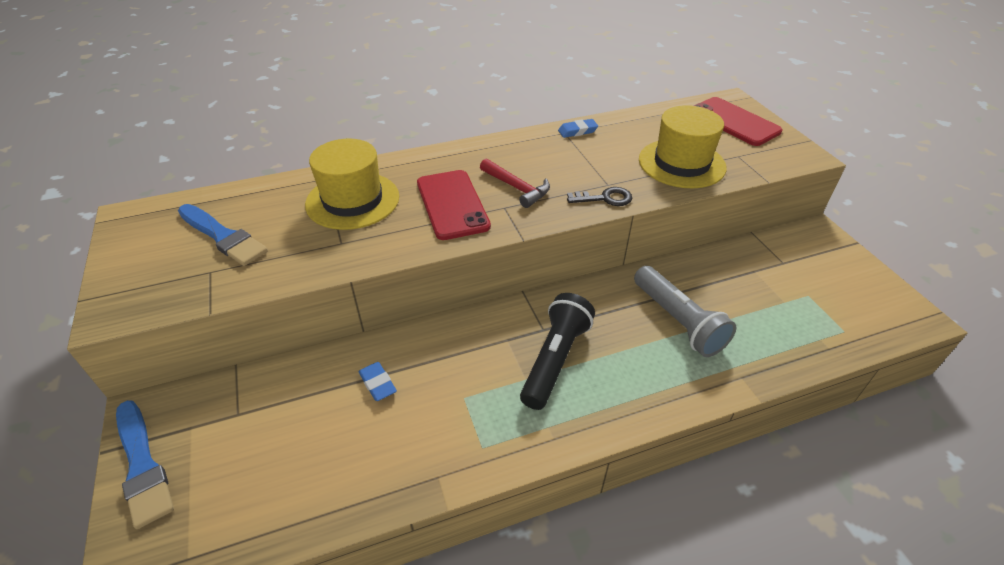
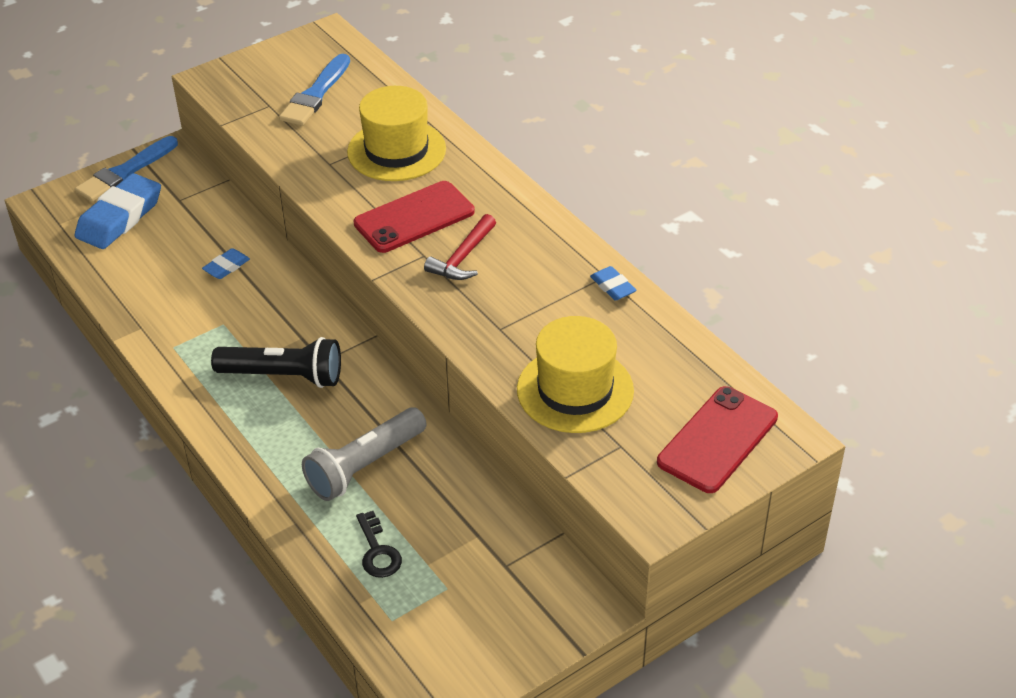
camera: 75 degrees right, 0 degrees up
black key [567,187,632,206] -> black key moved to [356,511,402,578]
none -> blue eraser [74,173,161,249]

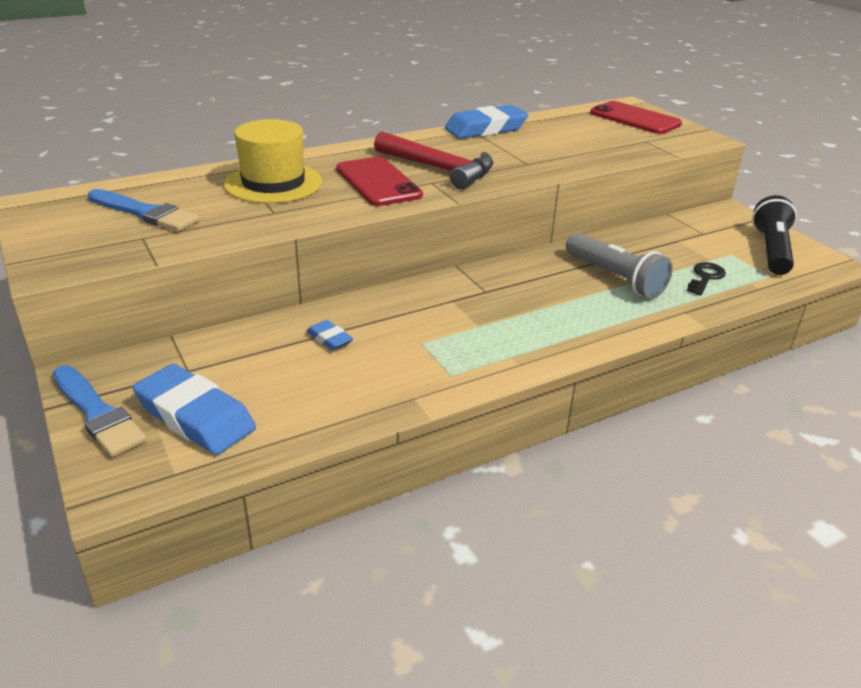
camera: 85 degrees left, 10 degrees down
black flashlight [211,337,341,388] -> black flashlight moved to [752,195,797,275]
black key [356,511,402,578] -> black key turned 45 degrees counterclockwise [687,262,726,296]
red hammer [424,214,496,280] -> red hammer [374,131,493,190], size x1.59
yellow hat [517,316,634,433] -> none
blue eraser [590,266,636,301] -> blue eraser [444,105,528,139], size x2.08

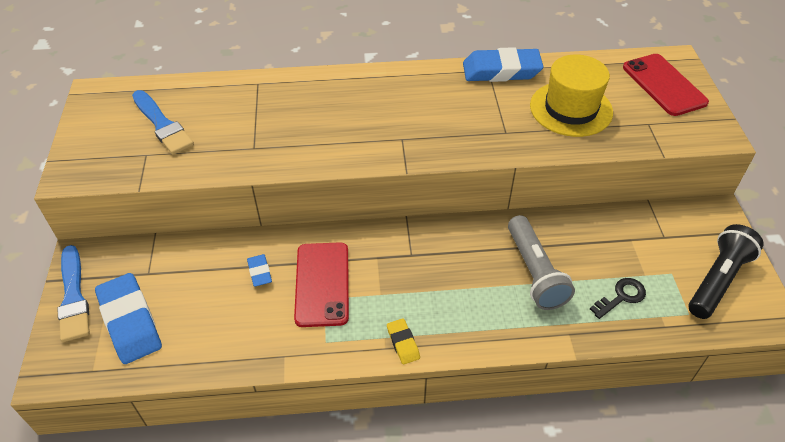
camera: 25 degrees right, 15 degrees up
yellow hat [224,119,322,203] -> yellow hat moved to [530,55,613,137]
red phone [336,156,423,206] -> red phone moved to [294,242,349,327]
red hammer [374,131,493,190] -> none
none -> yellow eraser [387,318,420,364]

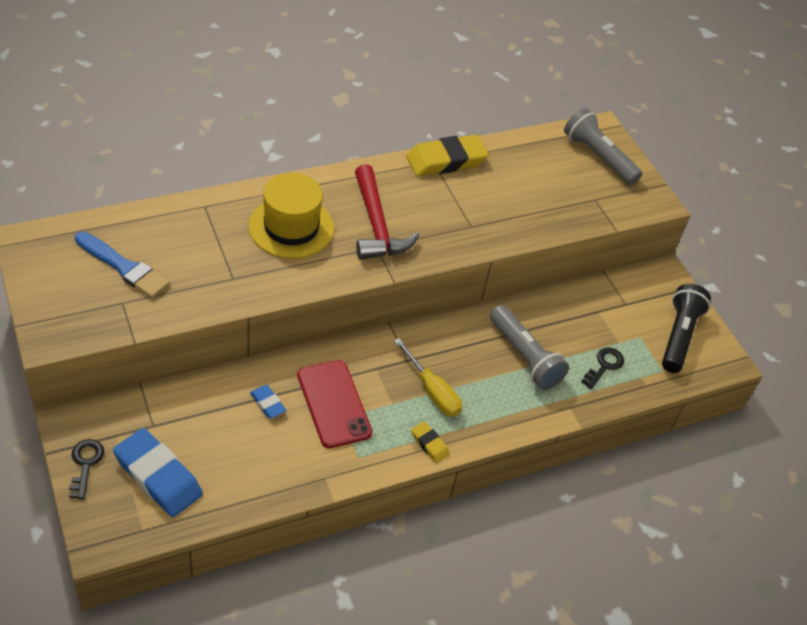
camera: 25 degrees left, 0 degrees up
blue brush [57,245,90,342] -> black key [69,439,104,499]
blue eraser [463,47,544,82] -> yellow eraser [406,135,489,176]
yellow hat [530,55,613,137] -> yellow hat moved to [249,173,334,259]
red phone [623,54,709,116] -> grey flashlight [564,108,642,185]
none -> red hammer [355,164,420,260]
none -> yellow screwdriver [394,338,462,417]

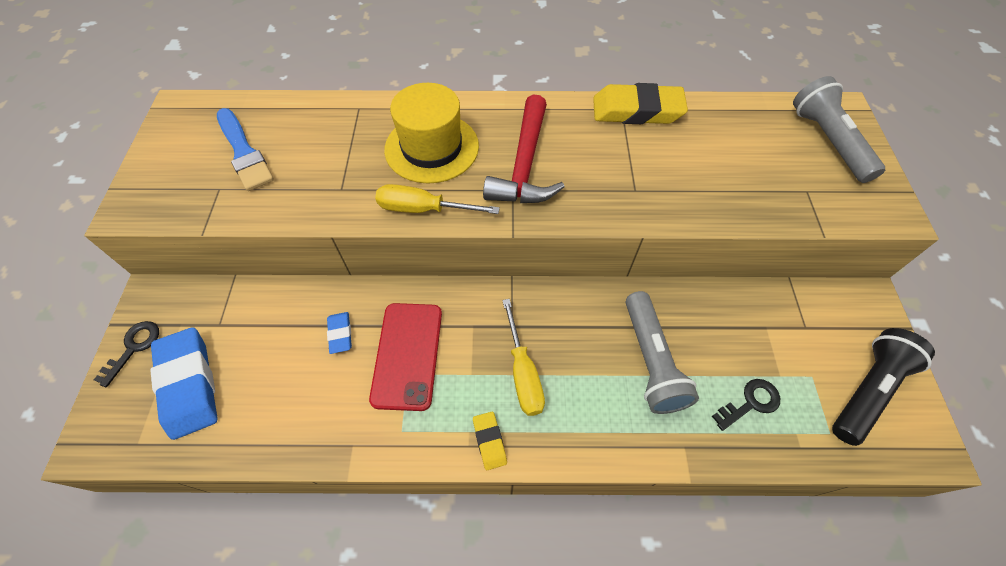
camera: 30 degrees right, 10 degrees up
none -> yellow screwdriver [375,184,500,214]

